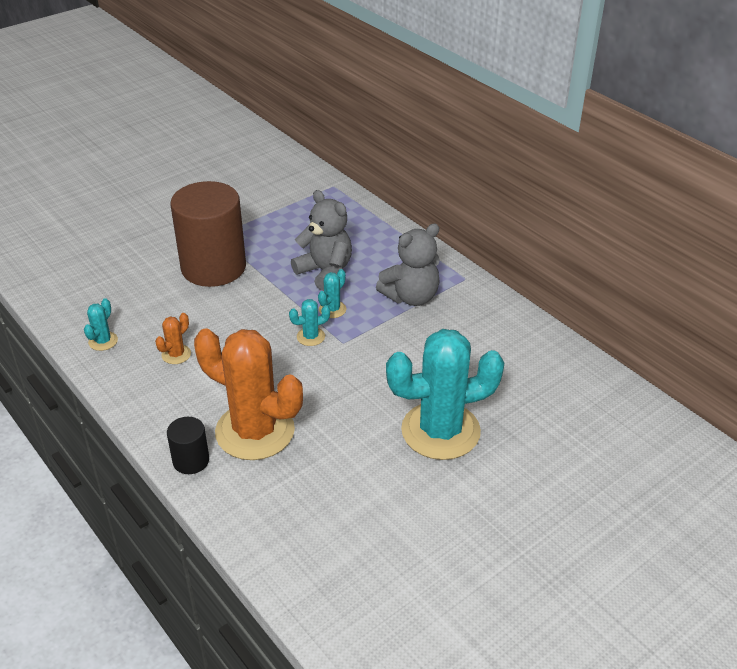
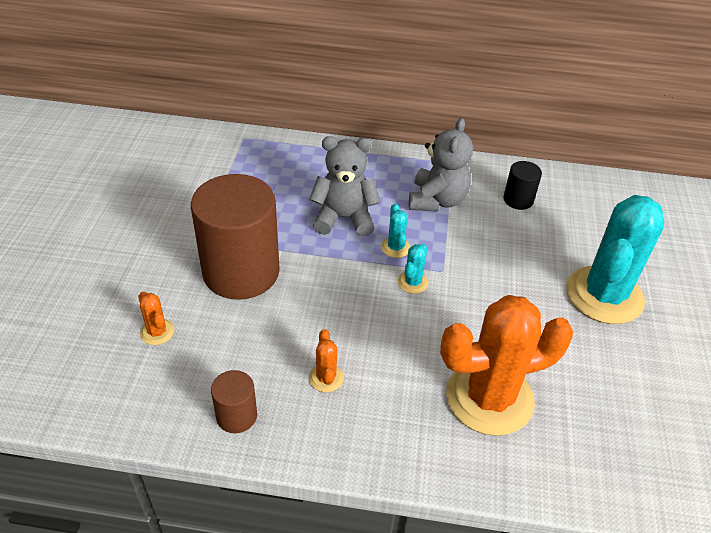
camera: 45 degrees left, 5 degrees up
turquoise cactus [84,298,118,351] -> brown cylinder [211,370,257,434]
black cylinder [167,417,209,474] -> black cylinder moved to [503,161,542,210]
none -> orange cactus [138,291,174,345]

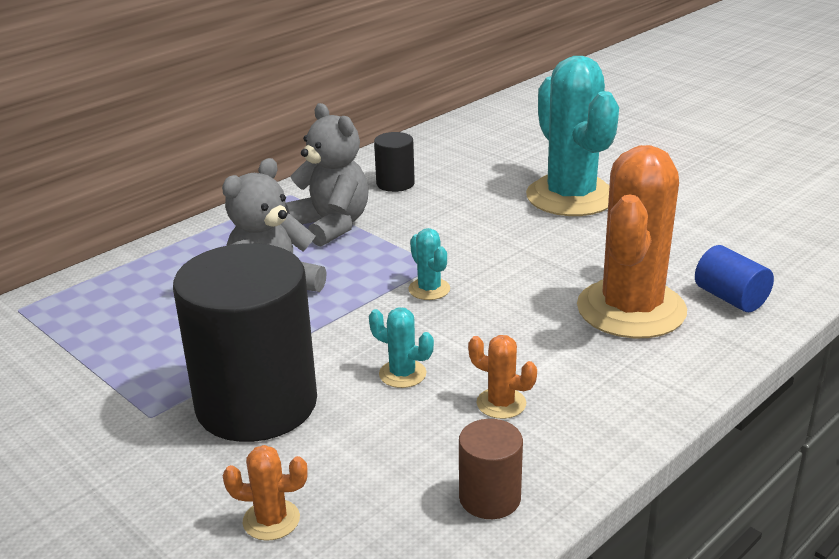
camera: 50 degrees left, 15 degrees down
brown cylinder [191,174,280,300] -> black cylinder [173,243,317,442]
turquoise cactus [381,203,410,258] -> turquoise cactus moved to [369,308,434,388]
none -> blue cylinder [695,245,774,312]

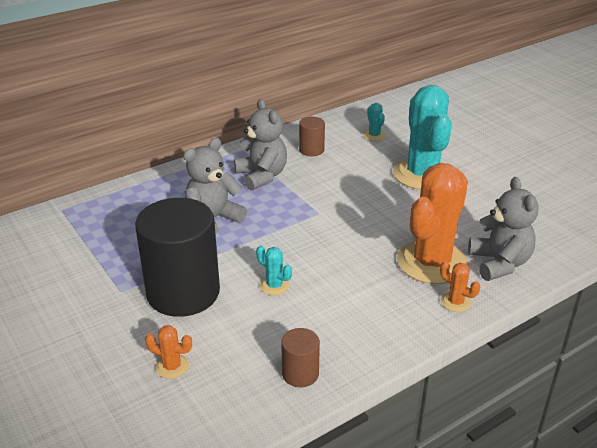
camera: 10 degrees right, 5 degrees up
black cylinder [374,132,415,192] -> brown cylinder [299,117,325,156]
turquoise cactus [408,228,450,300] -> turquoise cactus moved to [363,103,386,141]
orange cactus [468,335,537,419] -> orange cactus moved to [440,261,480,312]
blue cylinder [695,245,774,312] -> grey teddy bear [468,177,539,281]

